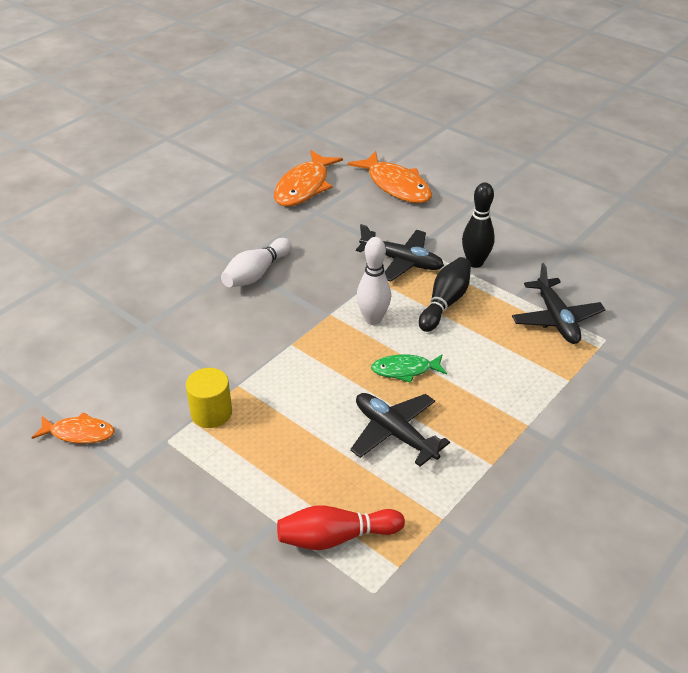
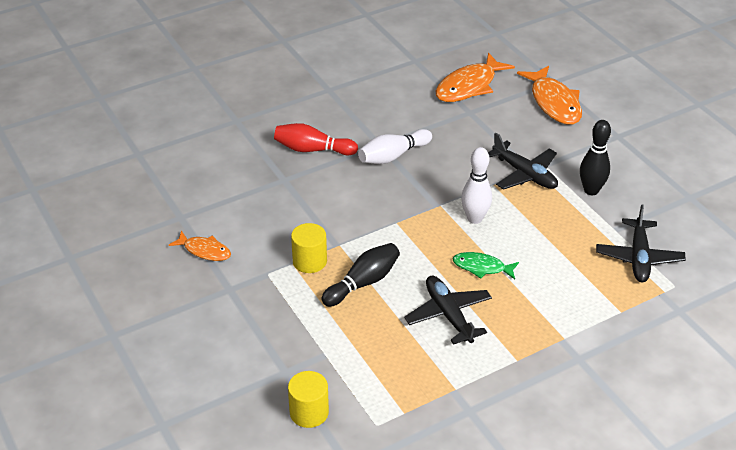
camera: 20 degrees right, 0 degrees up
red bowling pin [277,506,405,550] -> red bowling pin moved to [274,123,358,155]
black bowling pin [419,257,471,332] -> black bowling pin moved to [322,243,400,307]
none -> yellow cylinder [288,371,329,428]

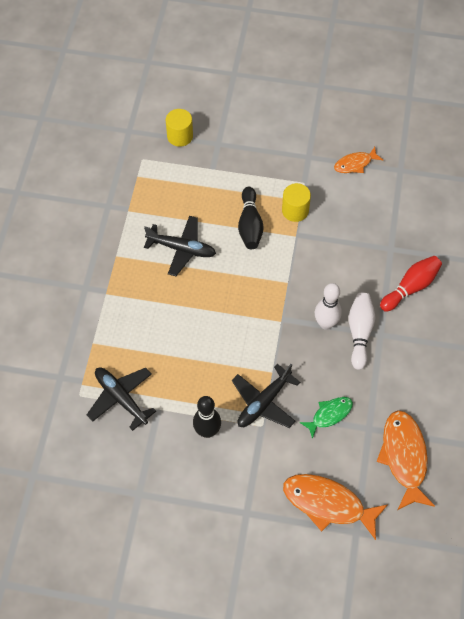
camera: 130 degrees right, 20 degrees up
green fish [452,252,519,279] -> green fish moved to [300,397,353,439]
white bowling pin [461,147,492,224] -> white bowling pin moved to [315,283,342,330]
black plane [488,133,558,190] -> black plane turned 45 degrees counterclockwise [232,364,300,428]

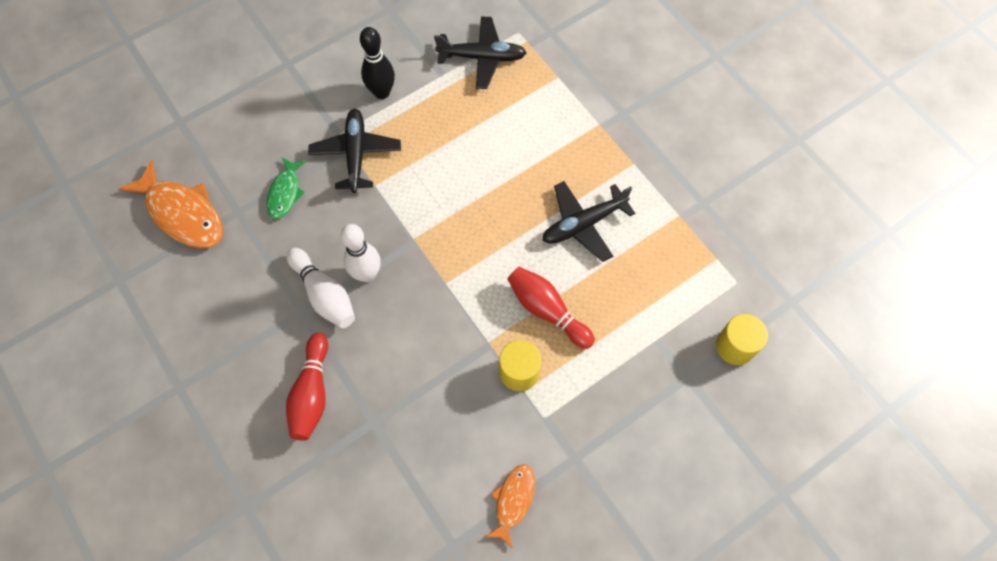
camera: 135 degrees right, 5 degrees up
black bowling pin [238,187,264,249] -> red bowling pin [507,267,595,349]
orange fish [283,474,387,540] -> none

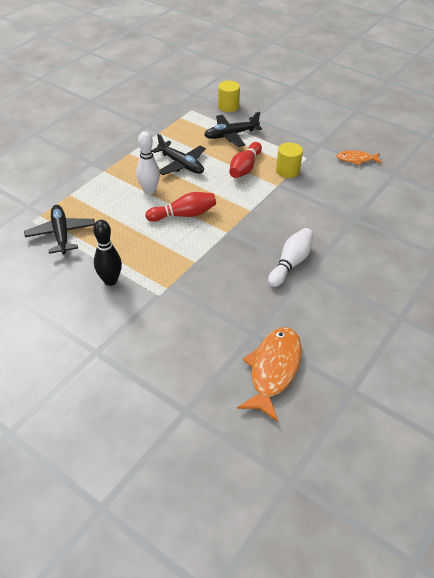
camera: 110 degrees left, 20 degrees down
green fish [267,158,306,219] -> none
red bowling pin [286,333,328,441] -> red bowling pin moved to [145,192,216,222]
black plane [308,109,401,193] -> black plane moved to [204,111,262,147]
white bowling pin [341,224,381,282] -> white bowling pin moved to [136,131,160,195]

